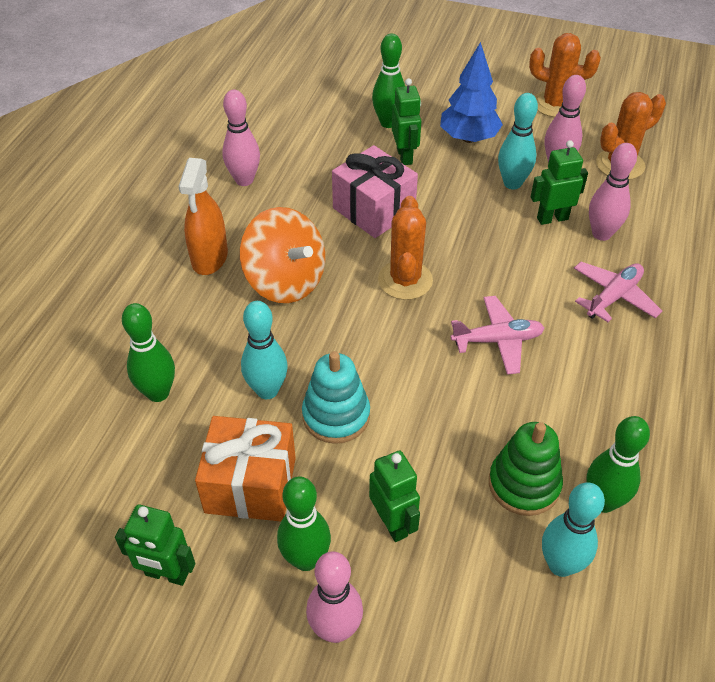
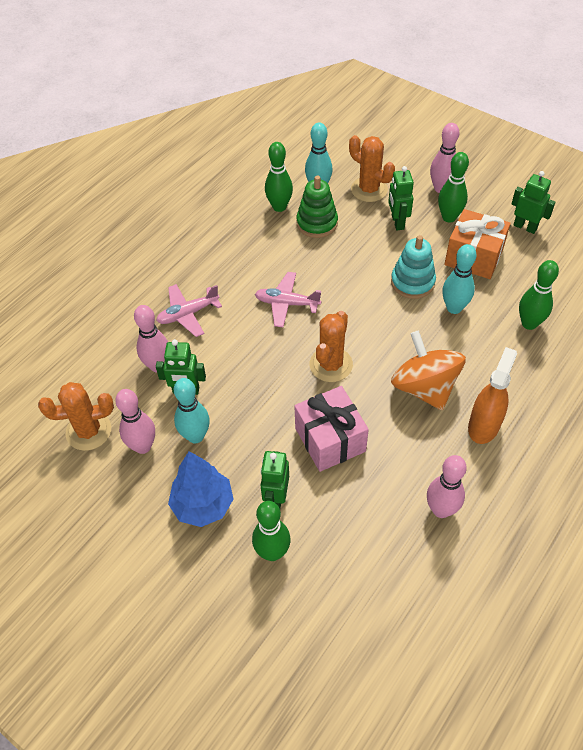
camera: 160 degrees left, 5 degrees up
orange cactus [529,33,601,117] -> orange cactus moved to [349,135,395,202]

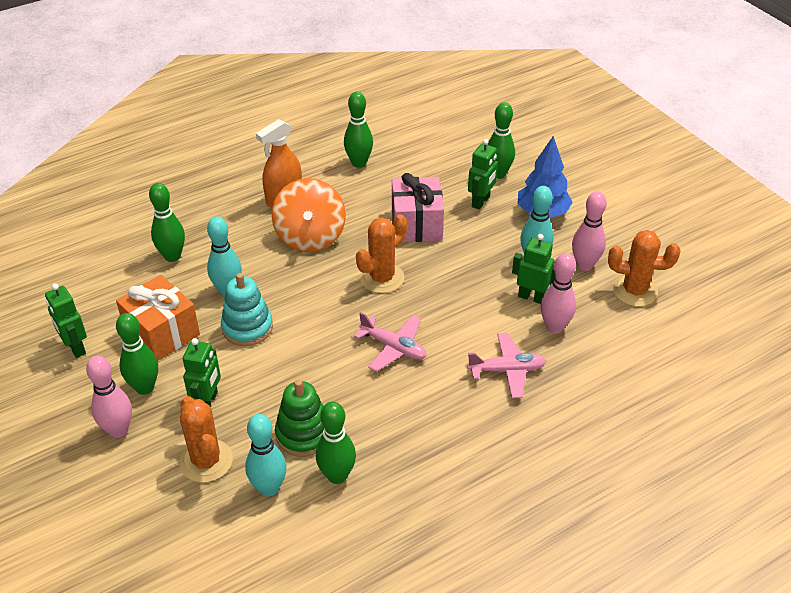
camera: 160 degrees left, 10 degrees down
pink bowling pin [427,455,467,518] -> green bowling pin [344,92,373,168]

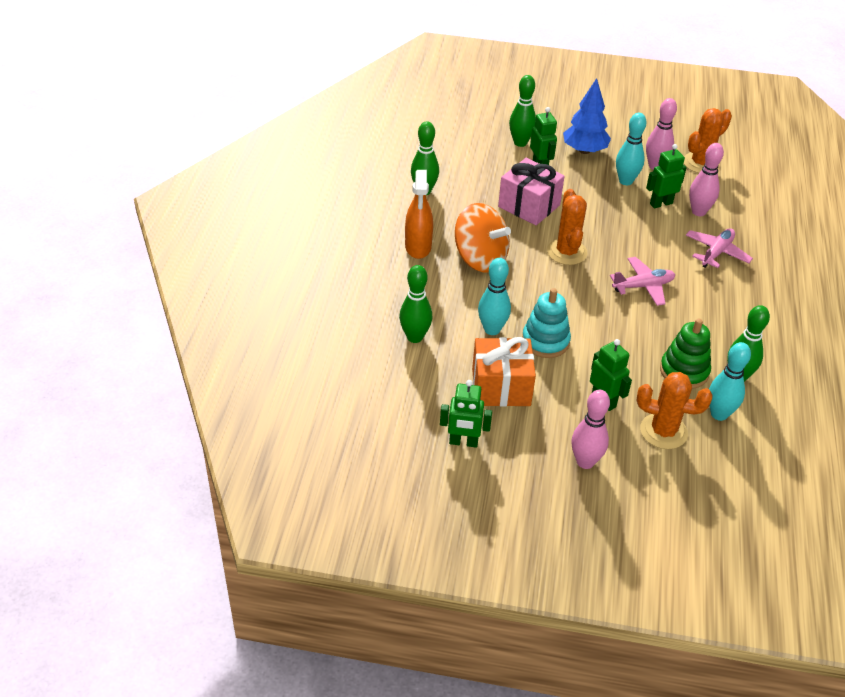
camera: 50 degrees left, 0 degrees up
green bowling pin [116,313,158,395] -> none

